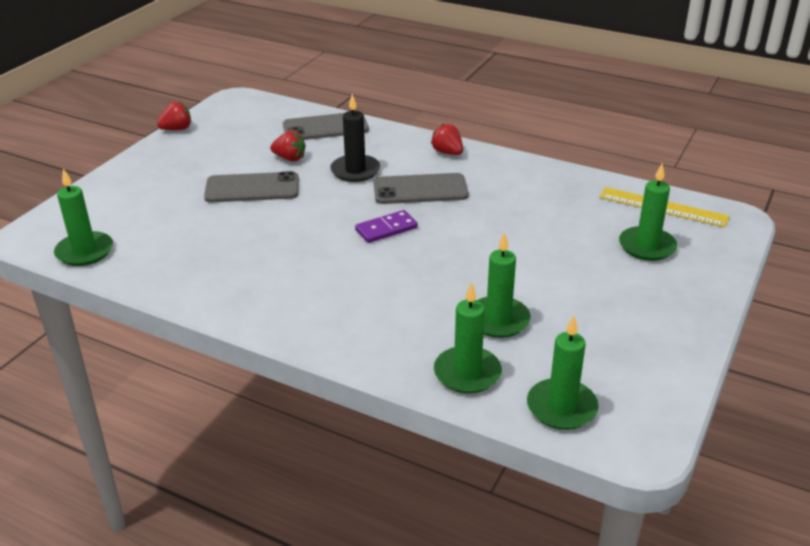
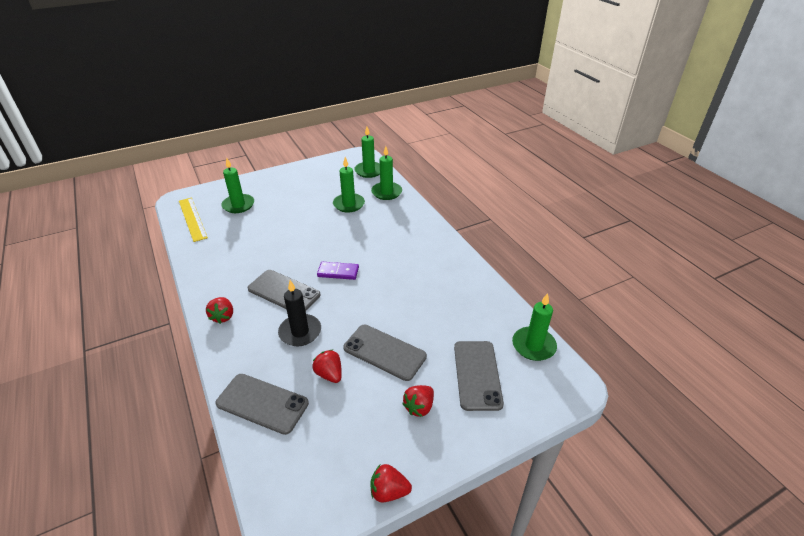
camera: 145 degrees left, 5 degrees up
none -> red strawberry [402,385,434,417]
none -> grey phone [454,341,504,411]

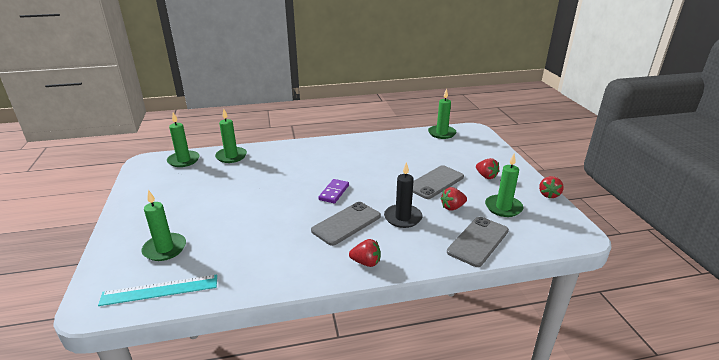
camera: 75 degrees left, 10 degrees down
yellow ruler [179,198,208,242] -> turquoise ruler [98,274,217,306]
green candle [333,157,365,213] -> green candle moved to [485,154,523,217]
grey phone [454,341,504,411] -> none

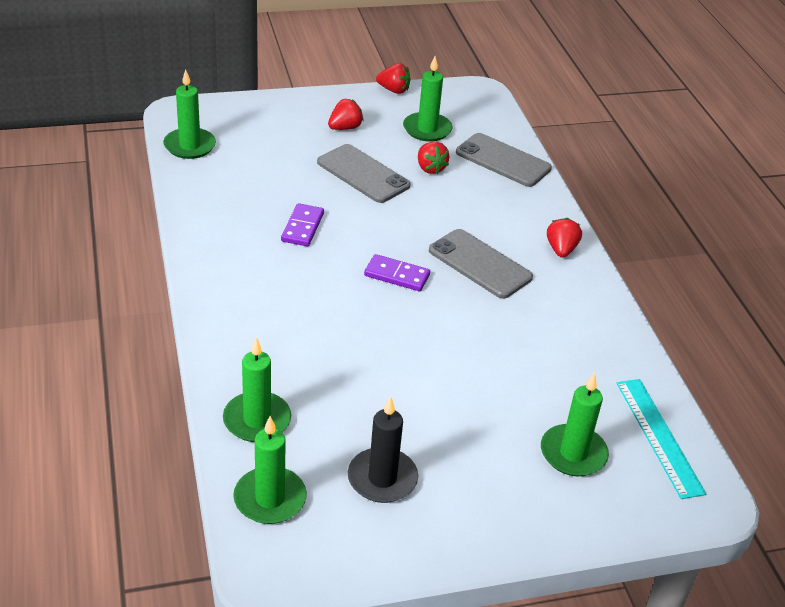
camera: 95 degrees left, 10 degrees up
black candle [384,162,422,228] -> black candle moved to [347,396,418,503]
none -> purple domino [281,203,324,246]

